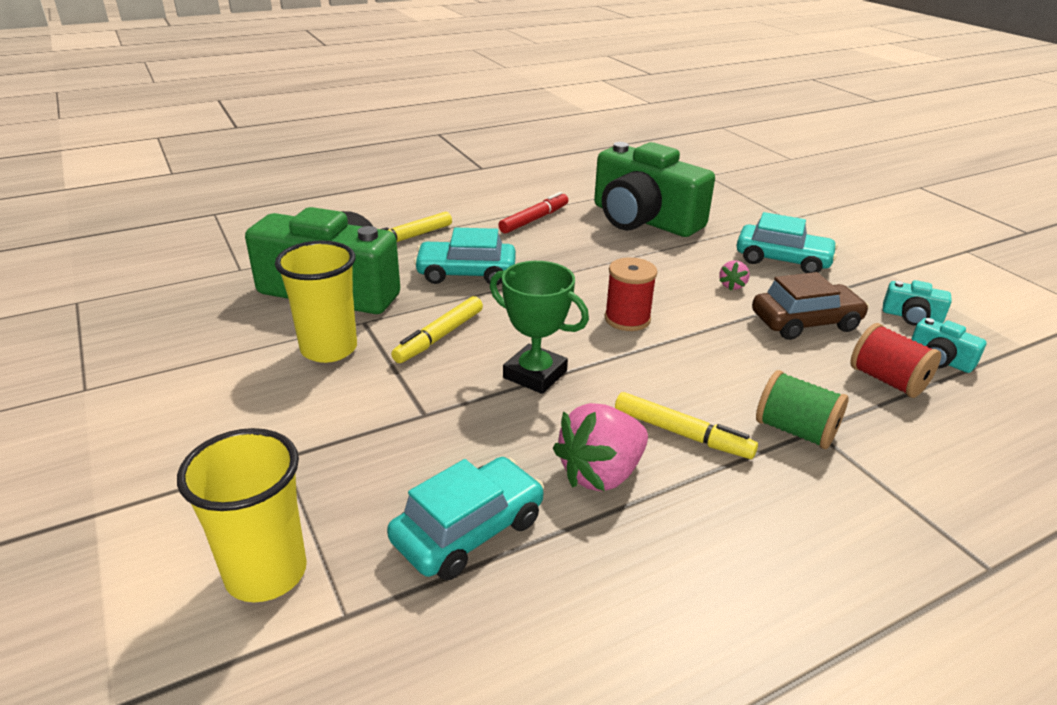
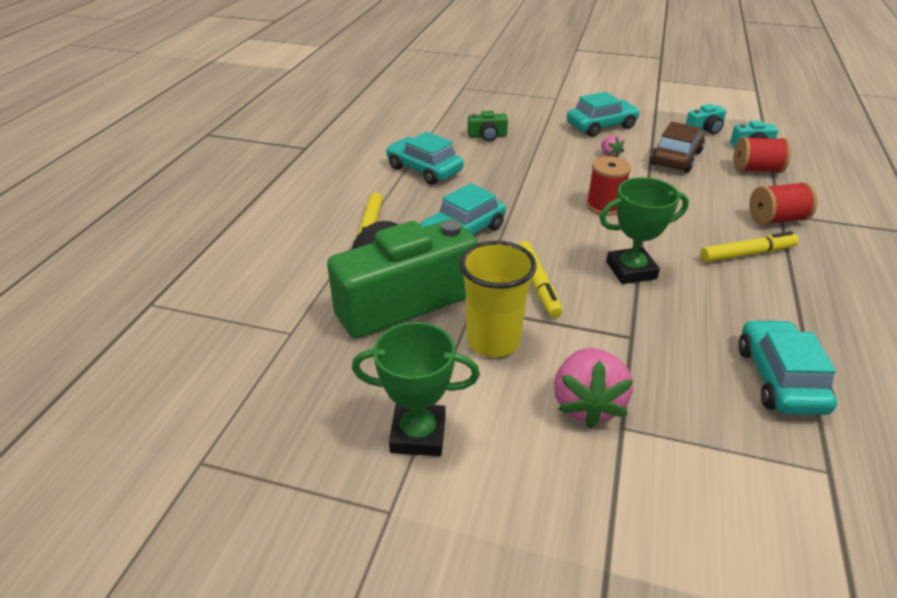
camera: 45 degrees left, 5 degrees up
yellow cup [177,428,307,602] -> none
red marker [498,192,568,234] -> turquoise car [386,132,463,185]
pink strawberry [553,403,648,492] -> pink strawberry moved to [554,348,633,429]
green camera [594,142,715,237] -> green camera [467,111,508,142], size x0.40
green spool [756,370,849,449] -> red spool [749,182,817,225]
none -> green trophy [352,322,480,456]

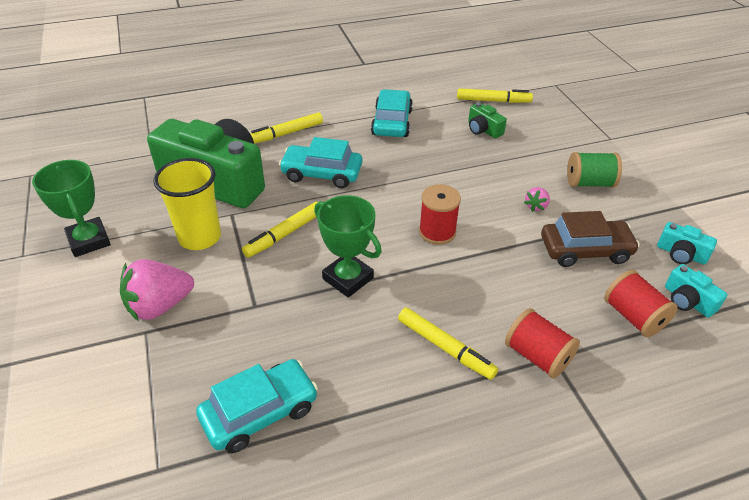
camera: 55 degrees right, 5 degrees up
turquoise car [567,92,640,137] -> green spool [567,152,622,188]
none -> yellow marker [457,88,533,103]

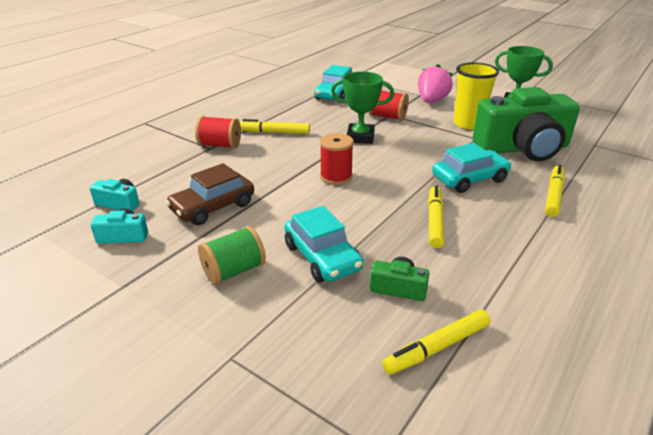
camera: 145 degrees right, 10 degrees down
yellow marker [242,202,318,258] -> yellow marker moved to [428,186,444,248]
turquoise car [371,89,413,137] -> turquoise car moved to [285,206,363,283]
pink strawberry [524,187,550,212] -> none
red spool [604,270,678,337] -> red spool moved to [369,90,409,121]

